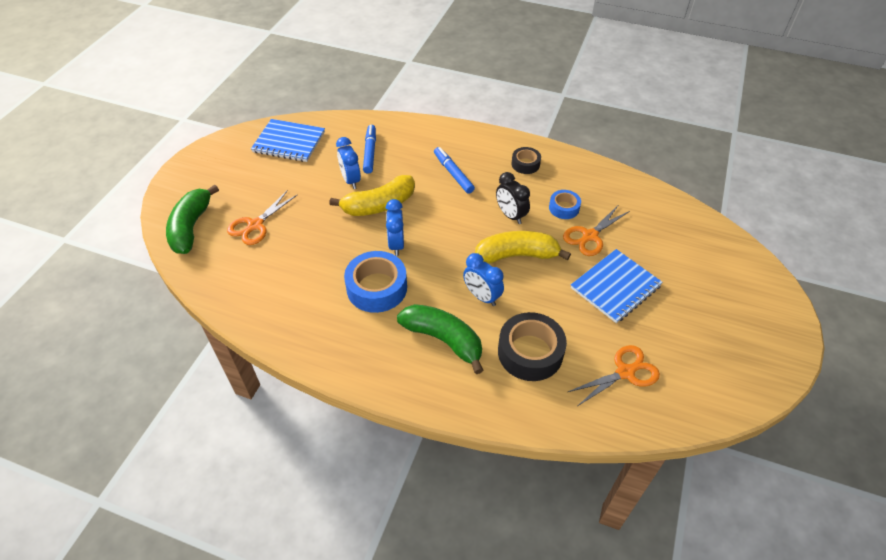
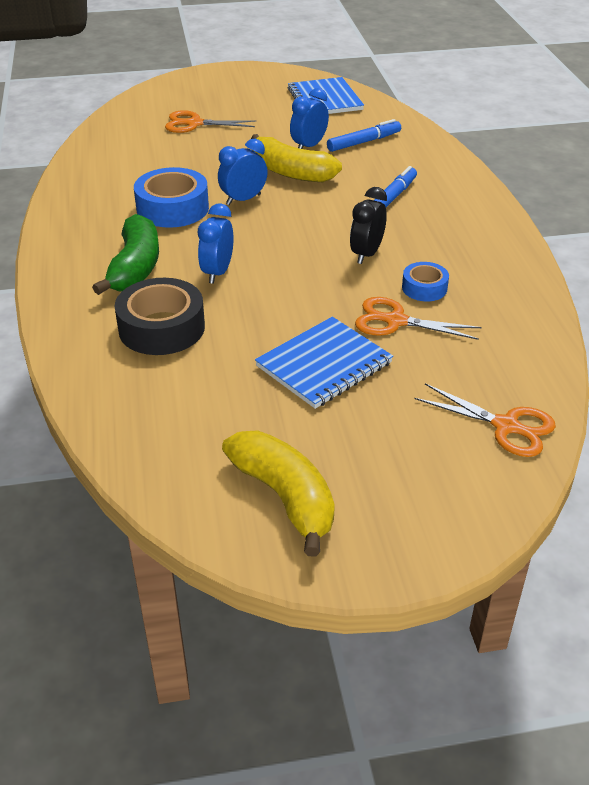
camera: 60 degrees right, 10 degrees down
green banana [166,185,219,254] -> none
yellow banana [475,231,571,264] -> yellow banana moved to [222,430,335,557]
black tape [511,147,541,174] -> none
orange scissors [568,345,660,406] -> orange scissors moved to [415,383,556,457]
blue notebook [571,249,663,323] -> blue notebook turned 60 degrees counterclockwise [255,317,393,409]

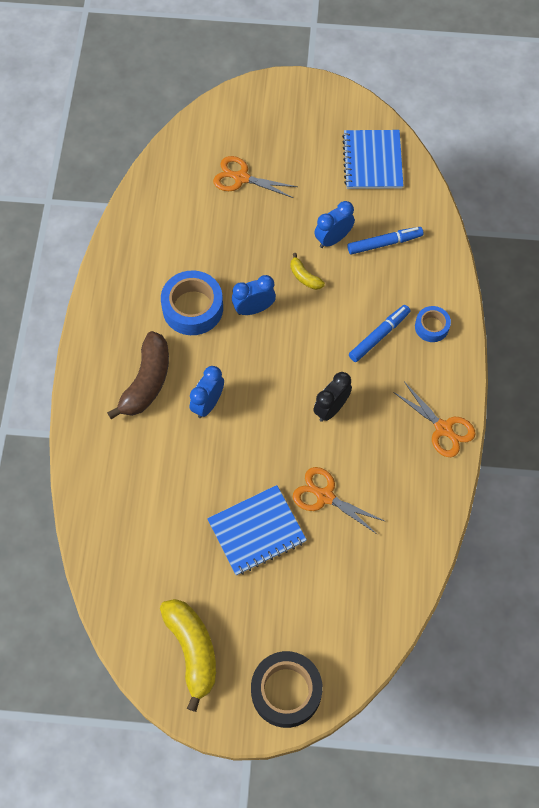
camera: 15 degrees right, 25 degrees up
green banana [92,214,159,295] -> brown banana [107,331,169,419]
black tape [115,278,205,355] -> black tape moved to [251,651,323,728]
yellow banana [251,134,342,182] -> yellow banana [290,253,325,290], size x0.49
blue tape [402,262,449,301] -> blue tape moved to [415,306,451,342]
orange scissors [415,383,556,457] -> orange scissors moved to [393,382,476,457]

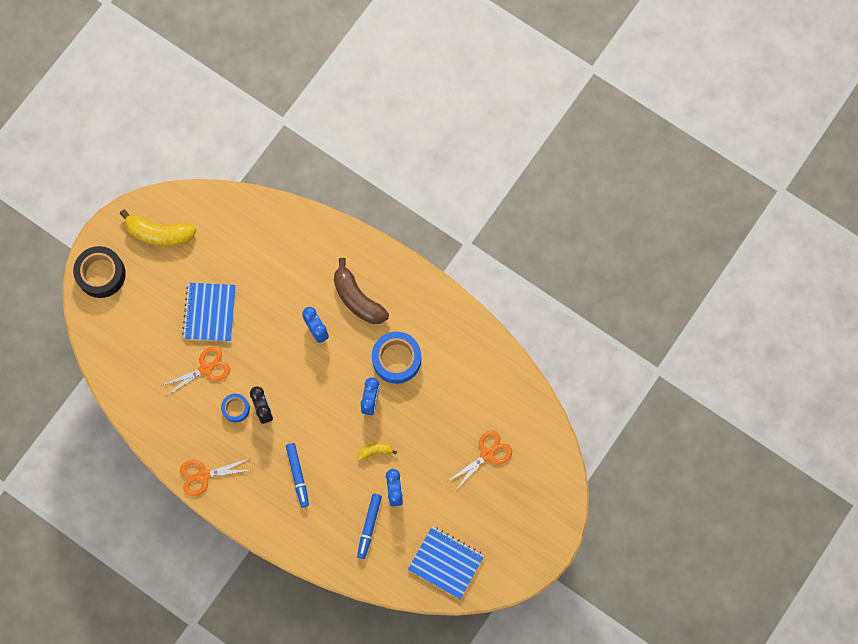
camera: 120 degrees right, 10 degrees up
blue tape [415,306,451,342] -> blue tape moved to [221,394,250,422]

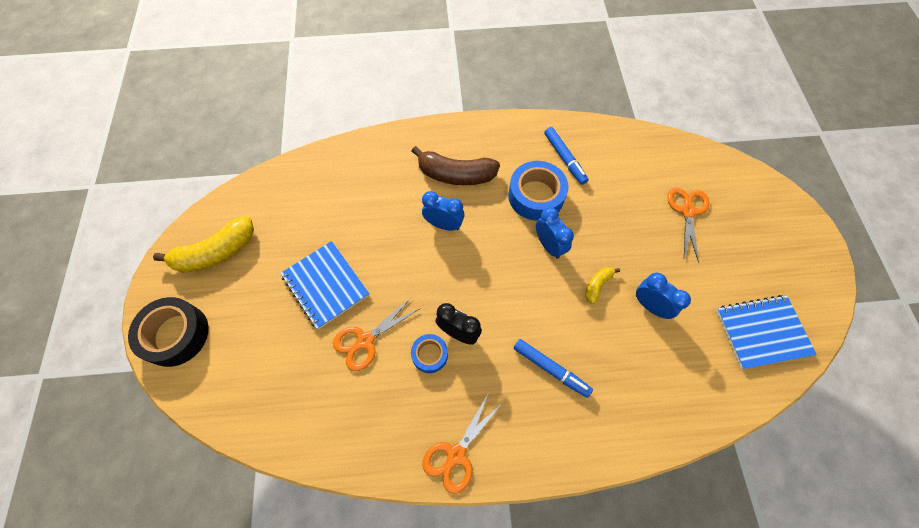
camera: 40 degrees left, 10 degrees down
orange scissors [160,347,230,397] -> orange scissors turned 150 degrees counterclockwise [333,298,421,371]
blue marker [357,494,382,559] -> blue marker moved to [544,127,589,185]

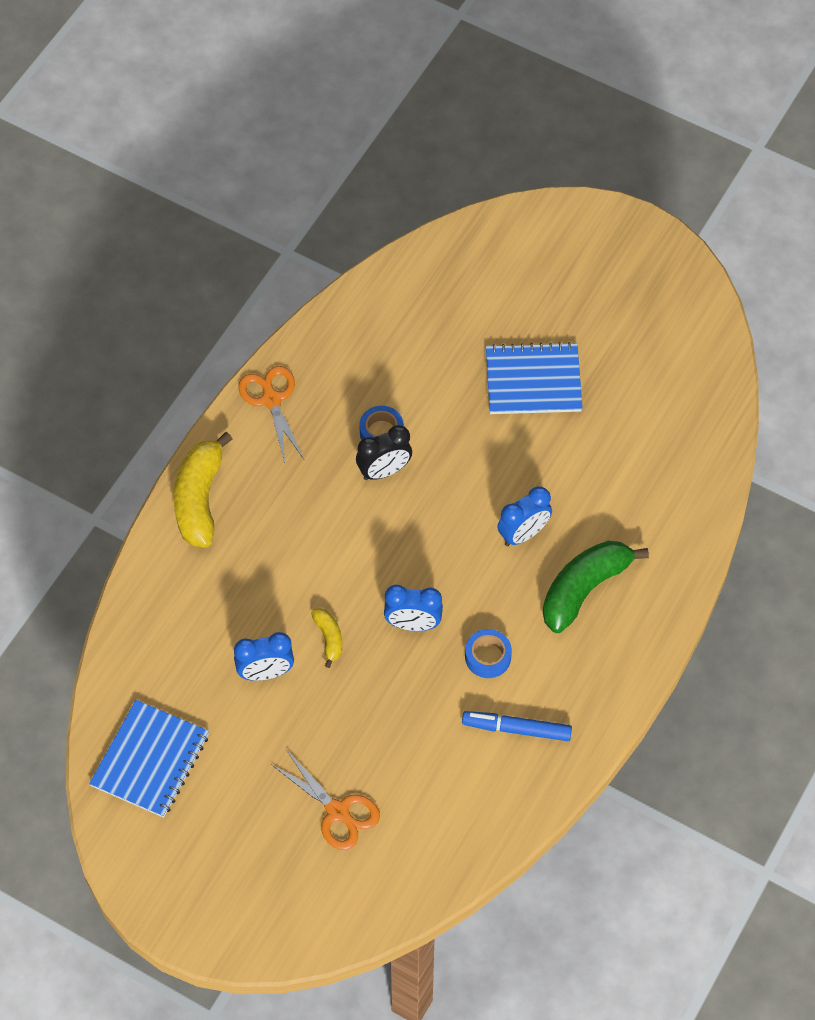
camera: 125 degrees right, 5 degrees down
black tape [128,297,209,367] -> none
yellow banana [153,216,254,273] -> yellow banana moved to [174,432,232,548]
orange scissors [333,298,421,371] -> none
brown banana [411,146,500,185] -> green banana [543,541,649,633]
blue tape [508,161,569,221] -> blue tape [465,629,512,678], size x0.56
blue marker [513,339,593,398] -> none

